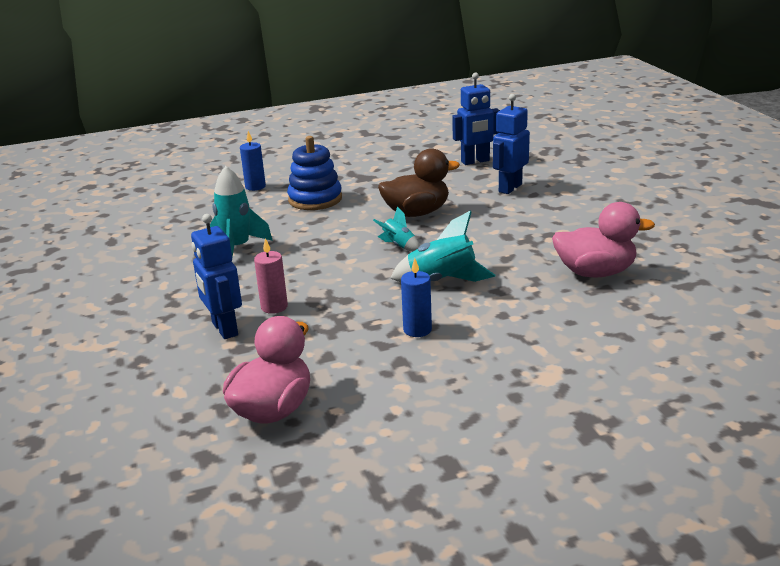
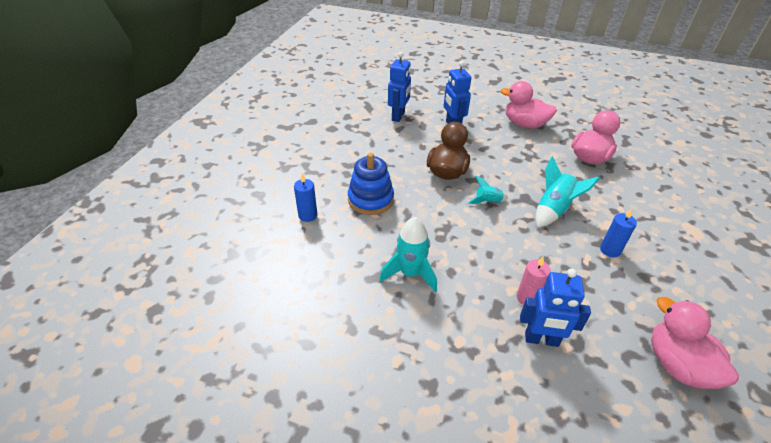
camera: 55 degrees left, 15 degrees up
none -> pink duck [500,81,557,129]

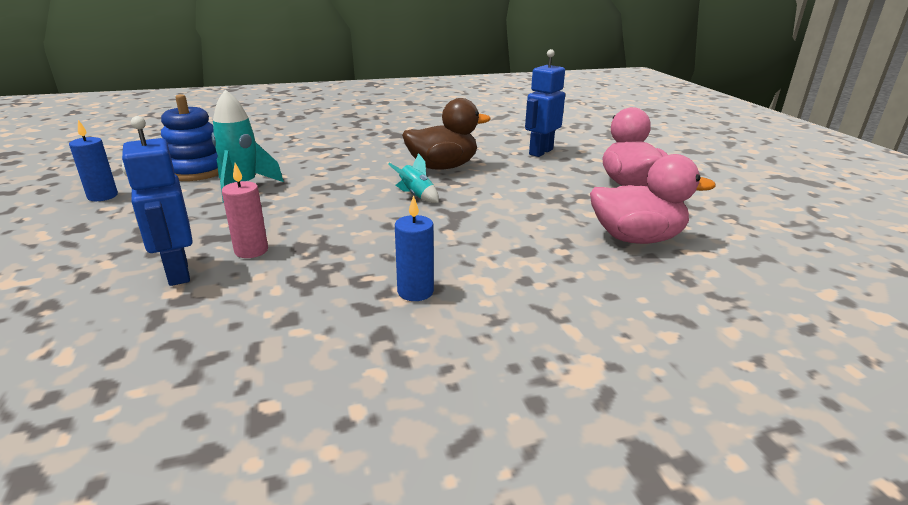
camera: 55 degrees right, 15 degrees down
blue candle [294,173,317,222] -> blue candle moved to [69,120,118,201]
blue stacking toy [348,153,394,215] -> blue stacking toy moved to [161,94,218,181]
blue robot [388,52,411,122] -> none
turquoise rocket [535,156,600,228] -> none
pink duck [651,297,739,389] -> none

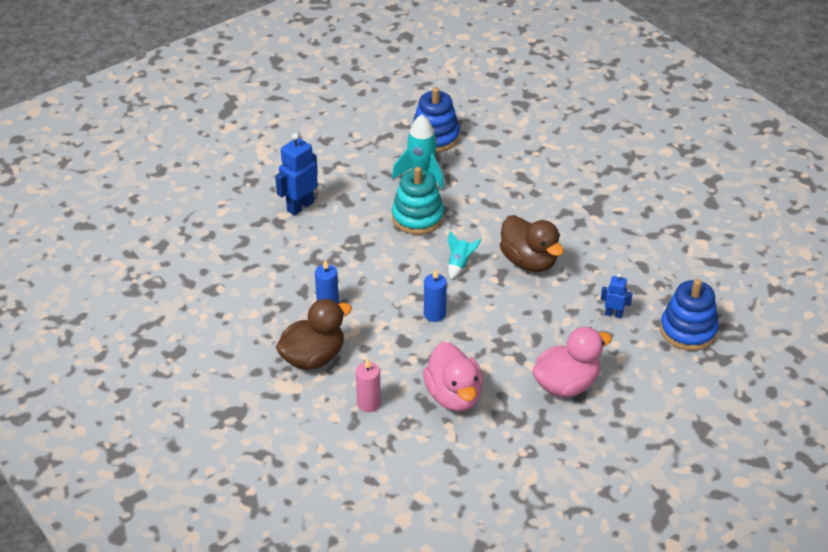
camera: 70 degrees right, 15 degrees up
blue candle [69,120,118,201] -> blue candle moved to [424,268,447,322]
pink candle [222,163,268,258] -> pink candle moved to [356,358,381,412]
blue robot [525,49,565,157] -> blue robot [601,273,633,318], size x0.56
none -> brown duck [276,299,352,370]
none -> turquoise stacking toy [392,167,444,235]
none -> blue stacking toy [660,279,719,351]

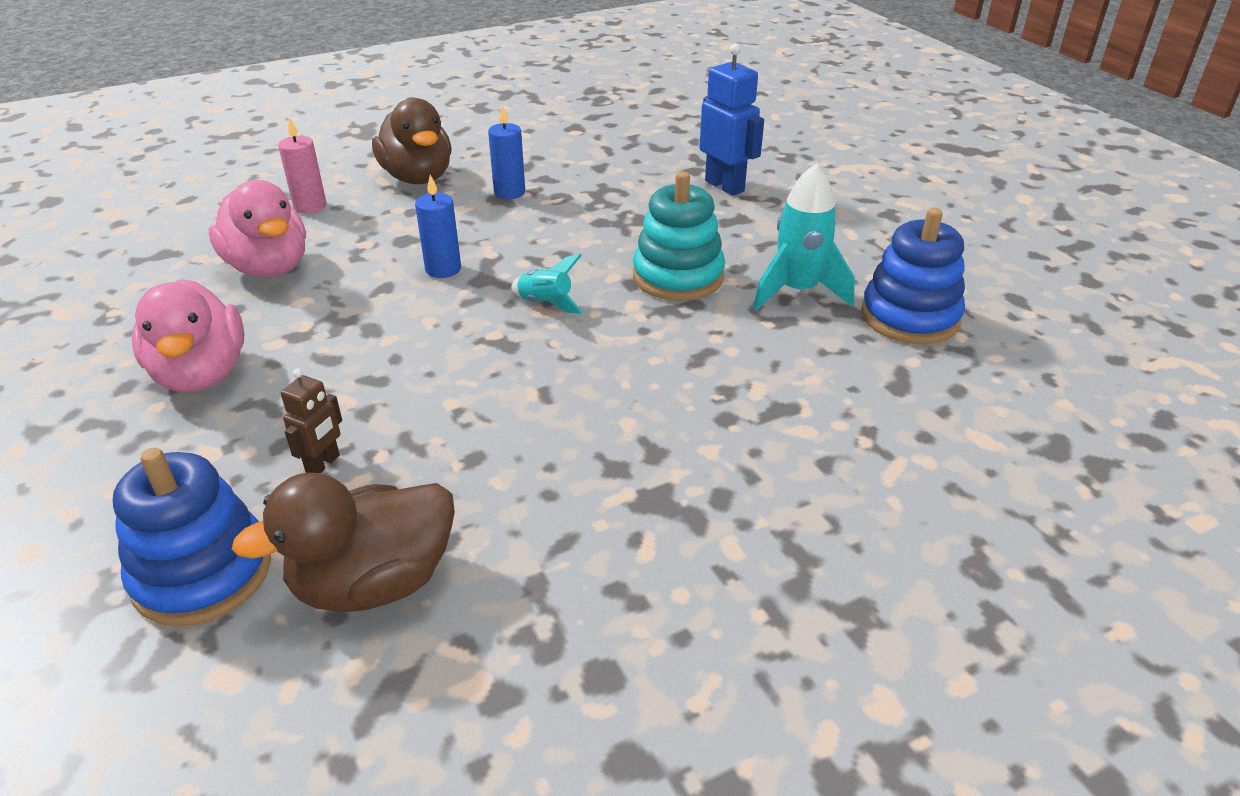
camera: 100 degrees right, 5 degrees down
pink duck [423,342,483,412] -> pink duck turned 120 degrees counterclockwise [208,180,306,277]
brown duck [500,215,564,272] -> brown duck moved to [232,473,455,612]
blue robot [601,273,633,318] -> brown robot [281,369,342,473]

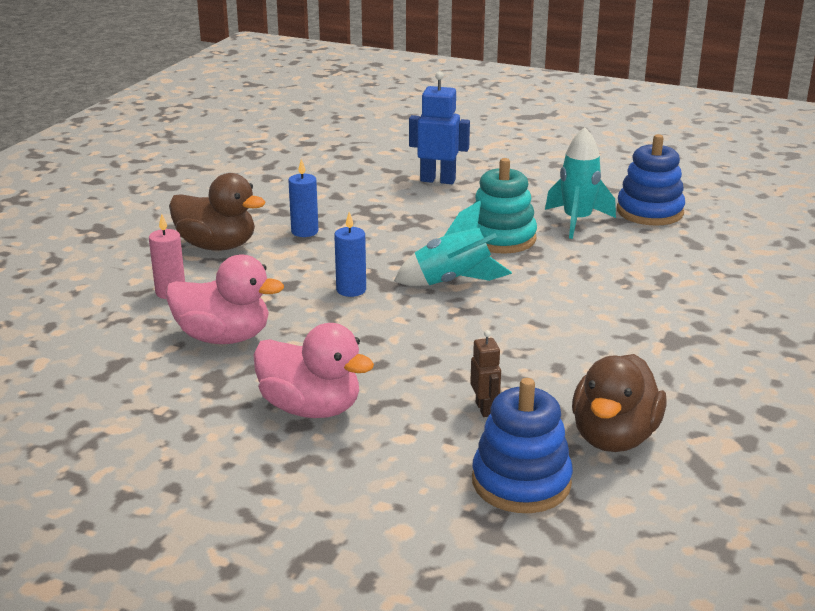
camera: 40 degrees left, 10 degrees down
turquoise rocket [511,254,583,314] -> turquoise rocket [394,201,512,286], size x1.73

